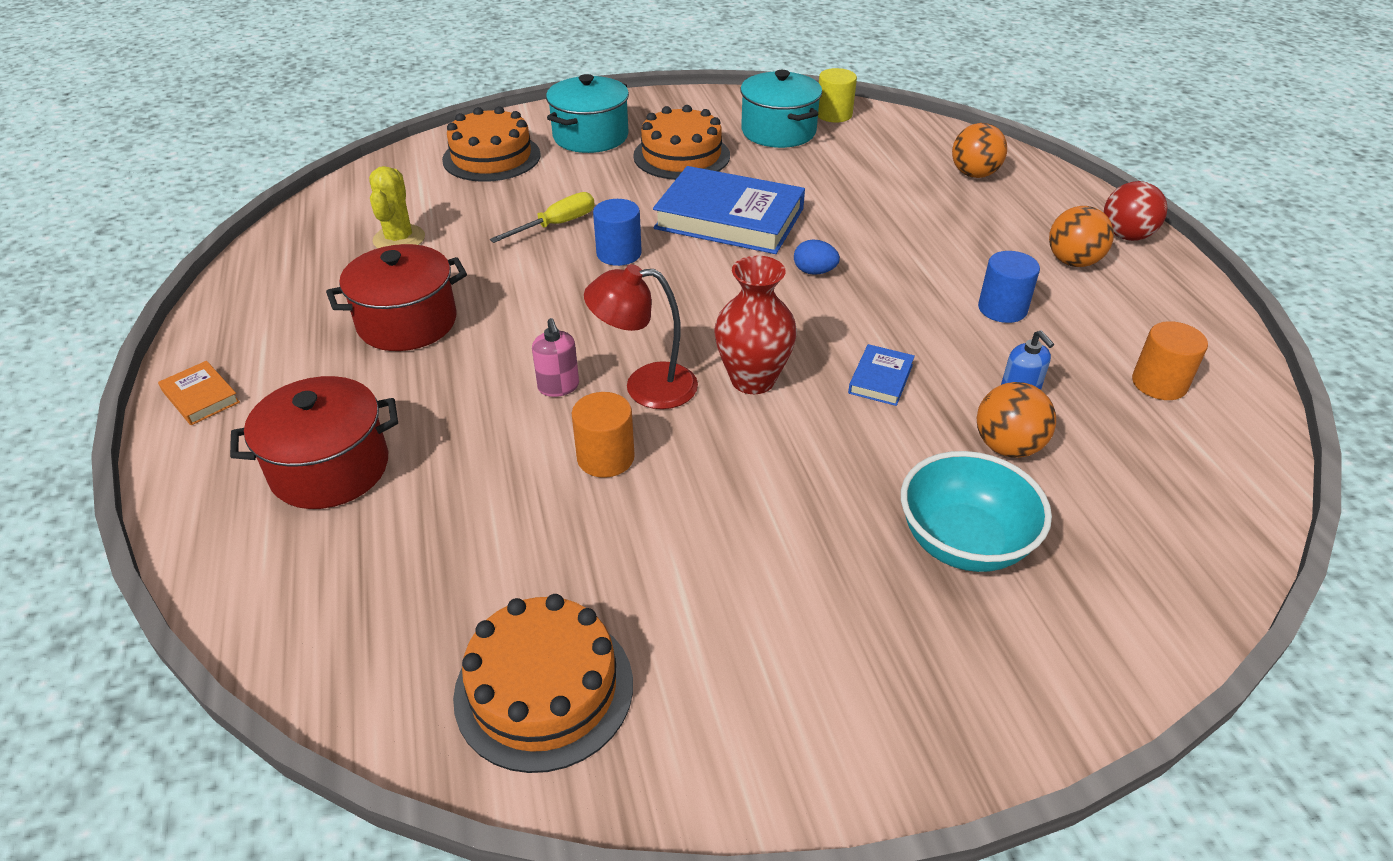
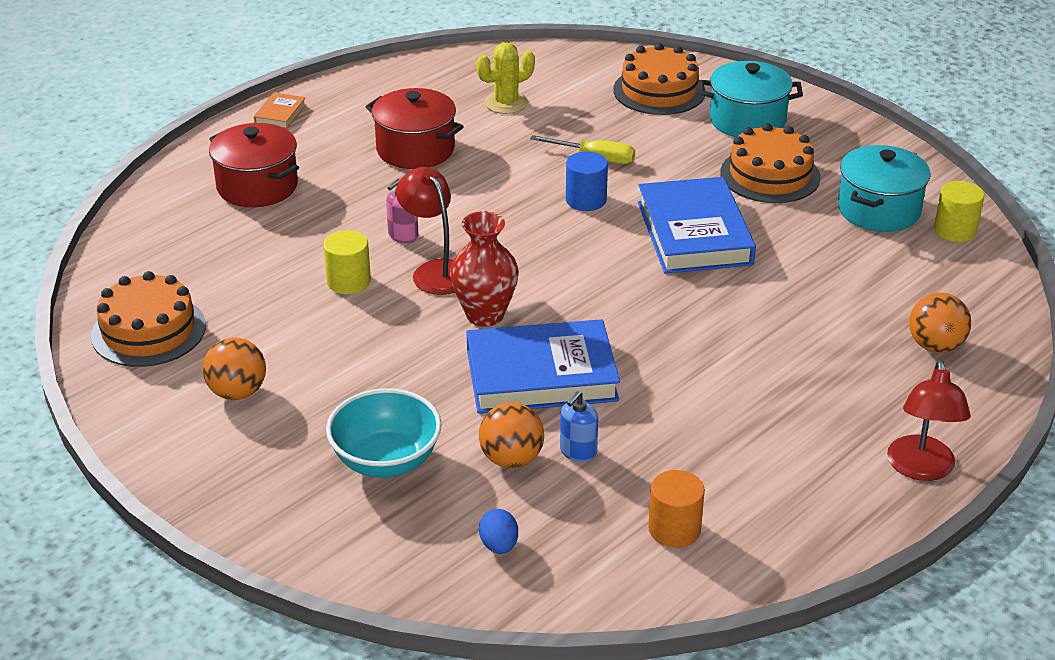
camera: 60 degrees right, 5 degrees down
orange cylinder [572,392,635,478] -> yellow cylinder [323,230,371,294]
blue egg [794,239,840,275] -> blue egg moved to [479,509,518,554]
blue book [848,344,915,406] -> blue book [467,319,620,414], size x2.30
blue cylinder [978,251,1040,323] -> none
orange ball [1049,206,1114,267] -> orange ball moved to [202,337,266,400]
red ball [1104,181,1167,241] -> red lamp [887,359,970,481]

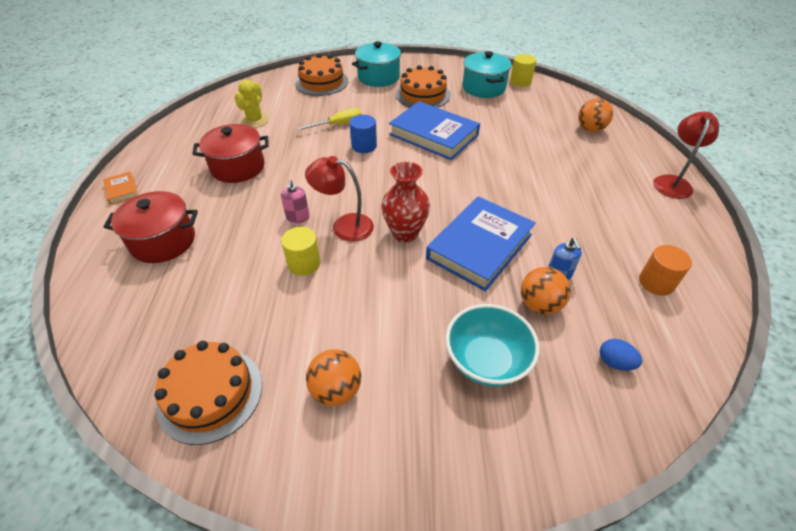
camera: 45 degrees left, 10 degrees up
red lamp [887,359,970,481] -> red lamp turned 120 degrees counterclockwise [653,112,719,199]

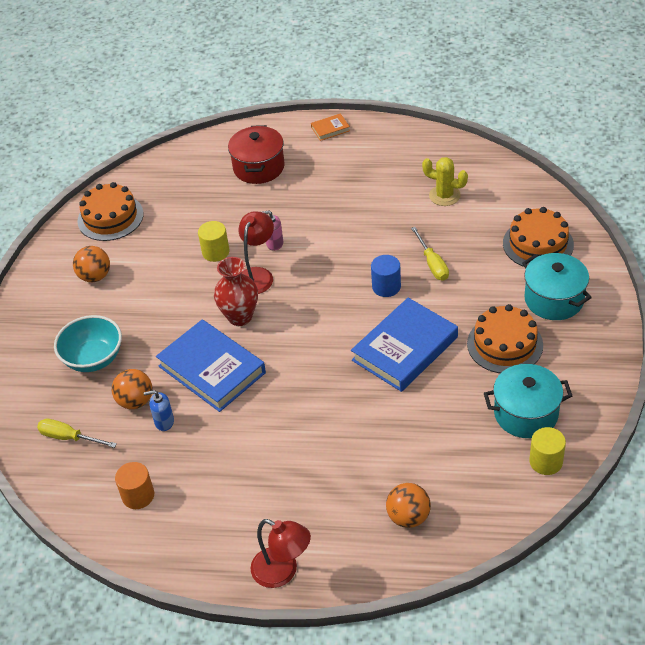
camera: 100 degrees right, 0 degrees up
red pot [192,124,269,183] -> none
blue egg [600,339,642,371] -> yellow screwdriver [37,419,117,448]

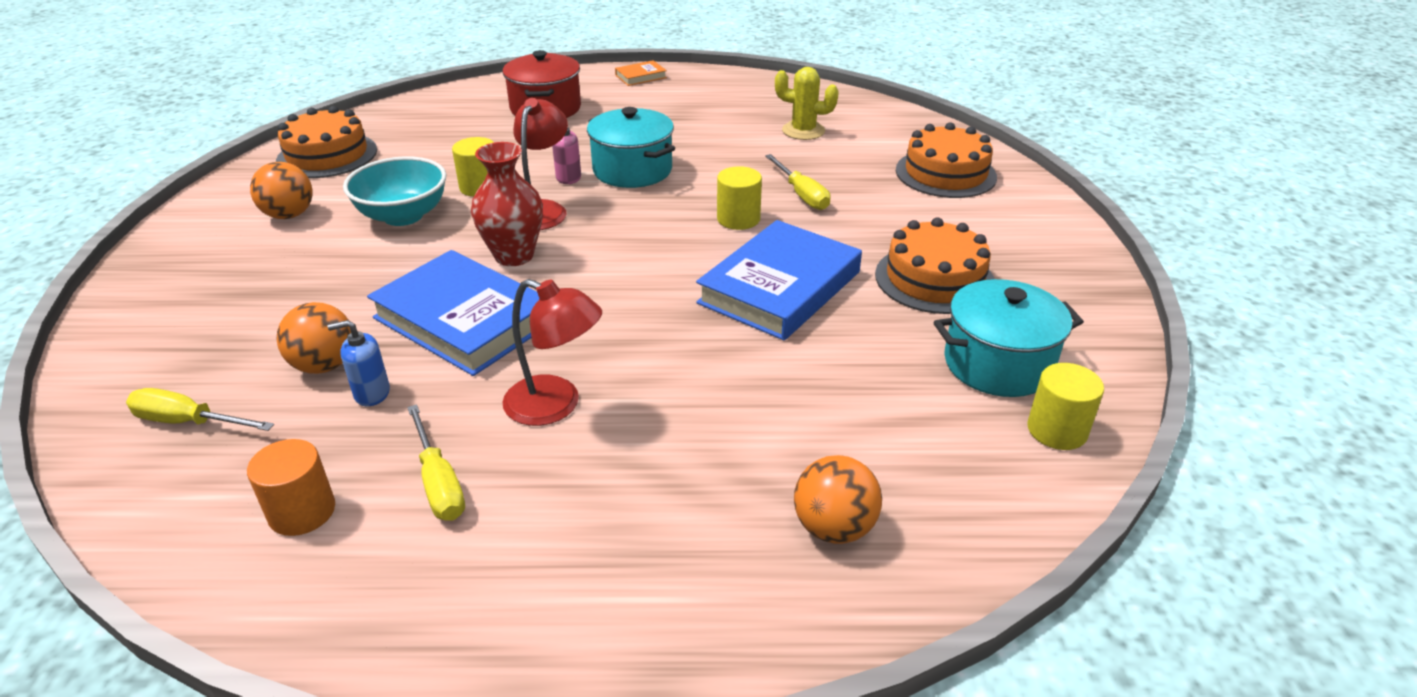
camera: 10 degrees left, 10 degrees down
turquoise bowl [54,315,122,372] -> turquoise bowl moved to [343,156,446,226]
red lamp [251,519,311,588] -> red lamp moved to [503,279,602,426]
blue cylinder [371,255,401,297] -> yellow cylinder [717,166,762,230]
turquoise pot [522,253,592,320] -> turquoise pot moved to [587,107,675,188]
none -> yellow screwdriver [407,404,465,521]

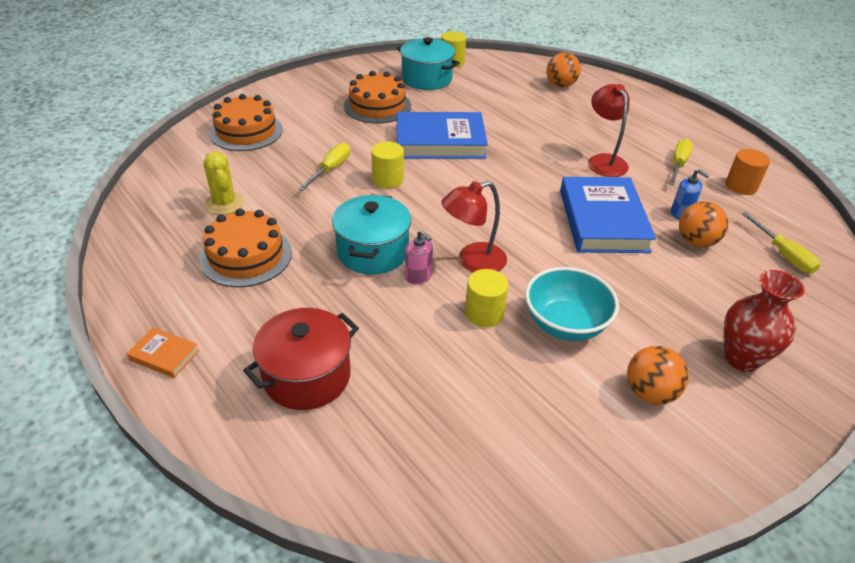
camera: 130 degrees left, 5 degrees up
orange cake [276,106,377,178] -> orange cake moved to [200,208,292,287]
red vase [471,142,543,266] -> red vase moved to [724,270,805,372]

